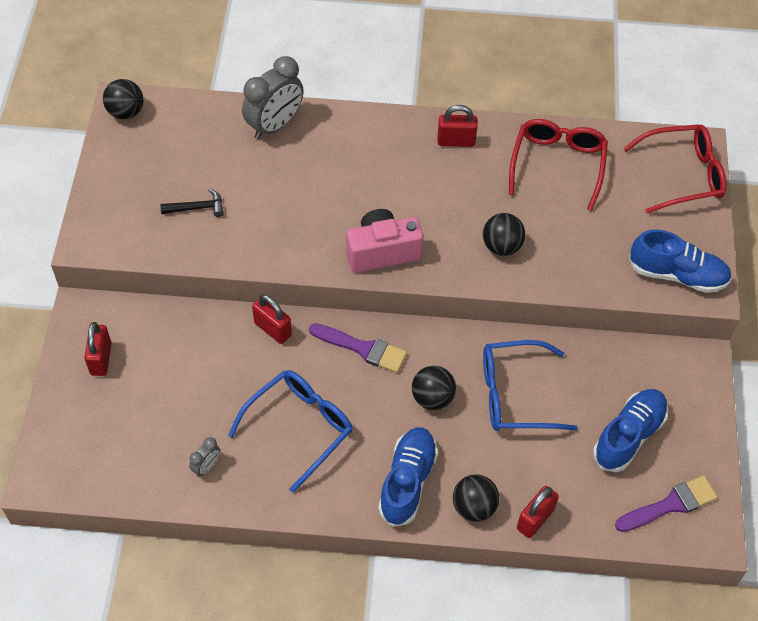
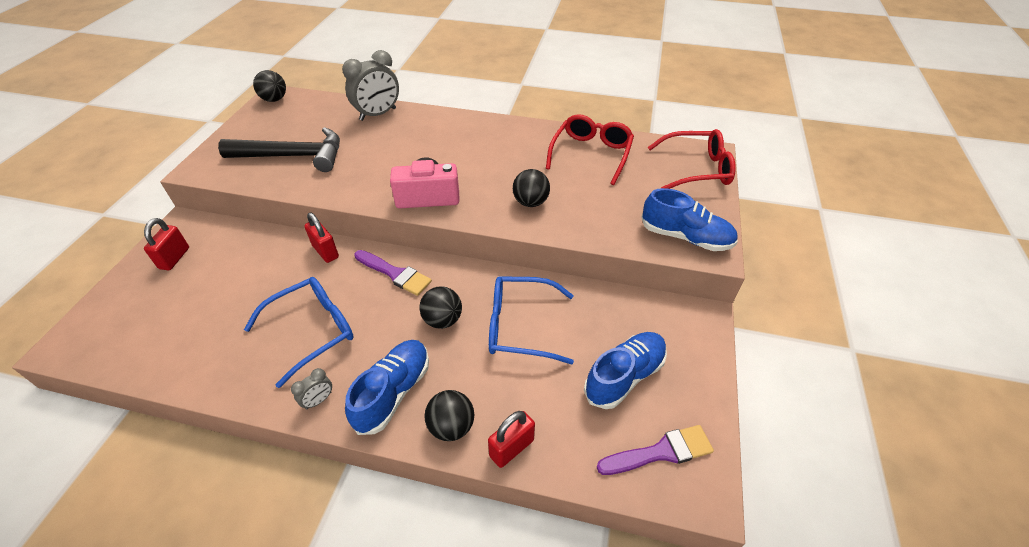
camera: 10 degrees right, 10 degrees down
black hammer [160,188,224,217] -> black hammer [218,127,340,172], size x2.31
grey clock [189,437,220,477] -> grey clock moved to [291,368,332,409]
red padlock [438,105,478,147] -> none

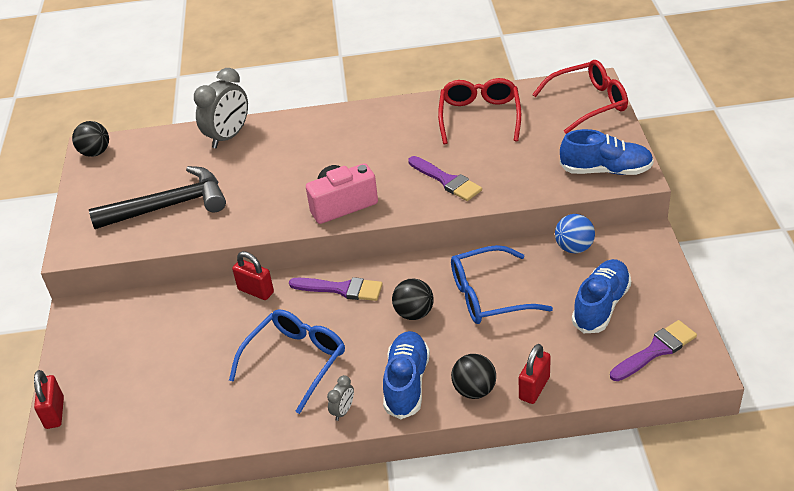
camera: 15 degrees left, 5 degrees down
red padlock [144,218,189,270] -> red padlock moved to [34,370,64,429]
black ball [513,169,550,207] -> purple brush [408,156,482,201]
none -> blue ball [555,214,595,253]

